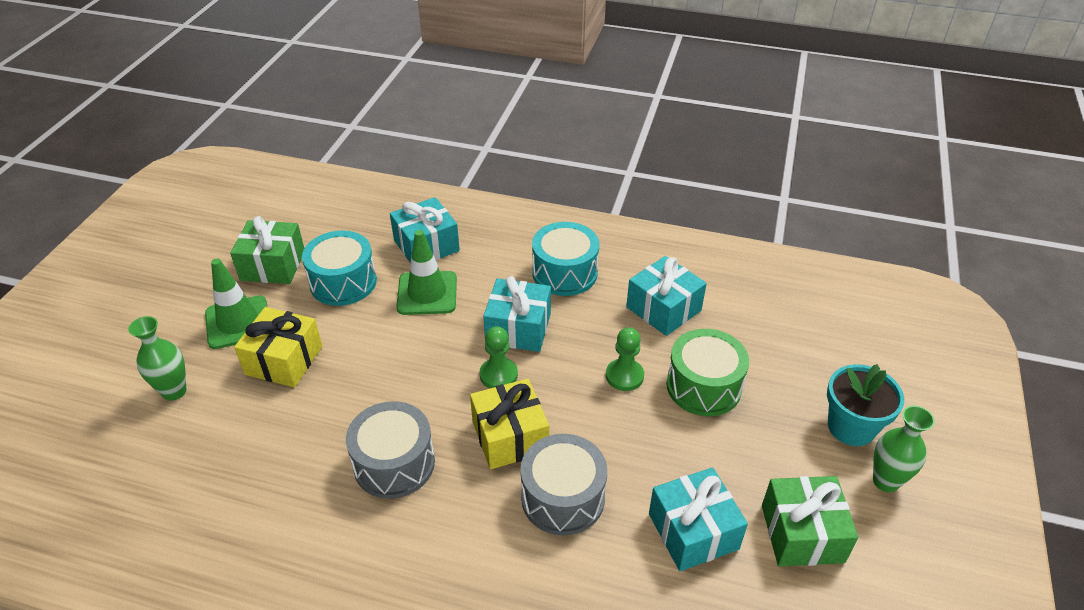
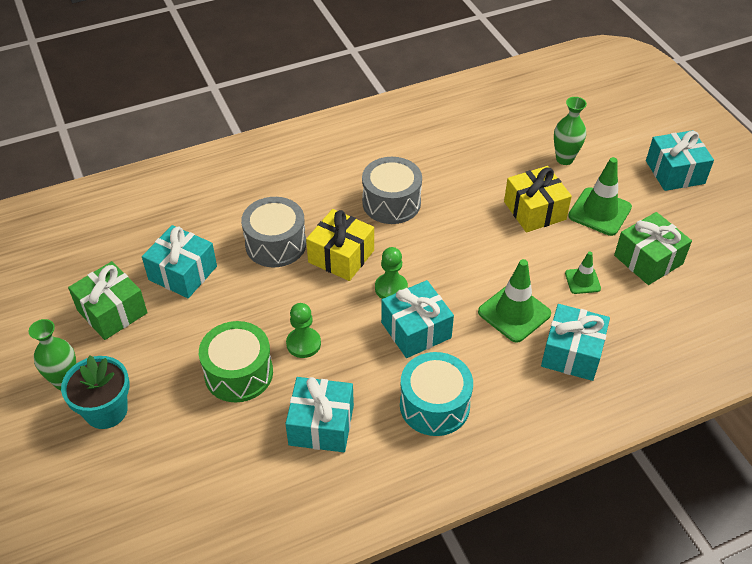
camera: 140 degrees right, 5 degrees up
turquoise drum [302,230,377,306] -> green traffic cone [565,252,601,294]
none -> turquoise gift [646,130,714,191]

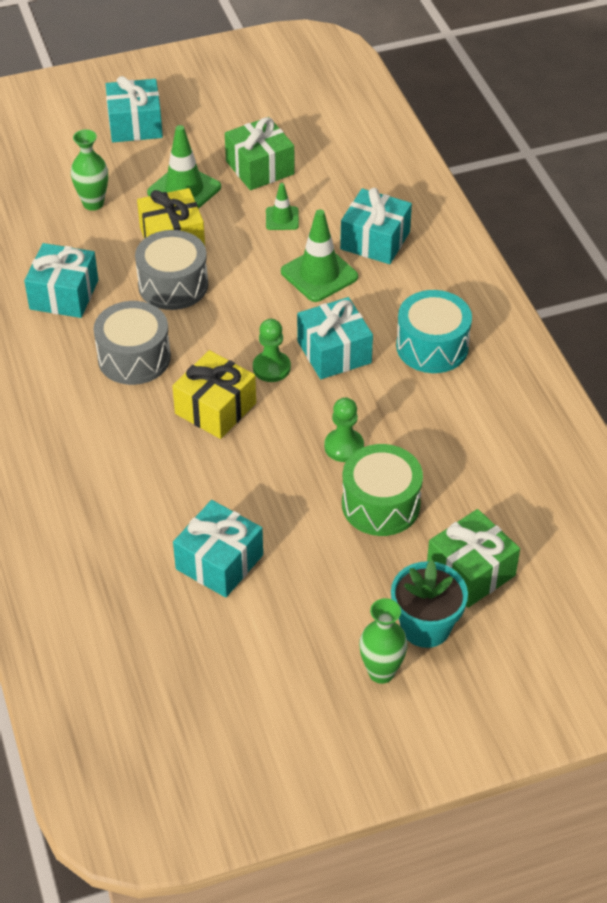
camera: 85 degrees left, 0 degrees up
green gift [68,261,148,340] -> green gift moved to [427,509,520,608]
grey drum [241,197,306,267] -> grey drum moved to [135,230,208,310]
turquoise gift [285,377,354,452] -> turquoise gift moved to [24,243,98,318]

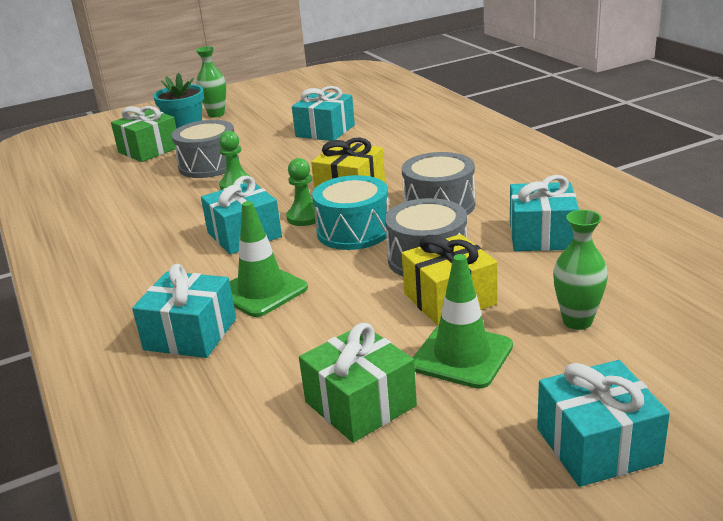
camera: 175 degrees right, 20 degrees down
green traffic cone [266,183,299,230] -> none
green drum [342,444,423,536] -> grey drum [171,120,239,178]
turquoise drum [396,290,472,373] -> turquoise drum moved to [312,175,389,250]

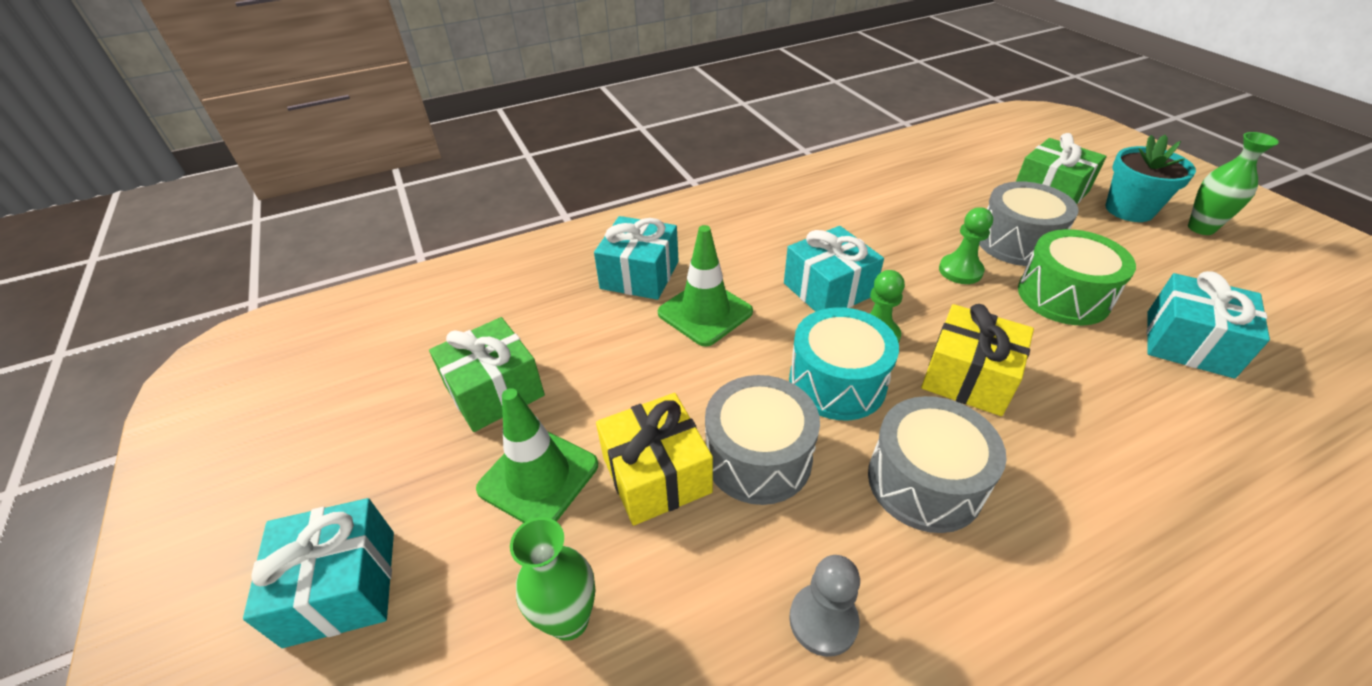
camera: 90 degrees right, 15 degrees up
turquoise gift [510,175,579,251] -> grey pawn [789,555,860,657]
none -> green drum [1018,229,1136,325]

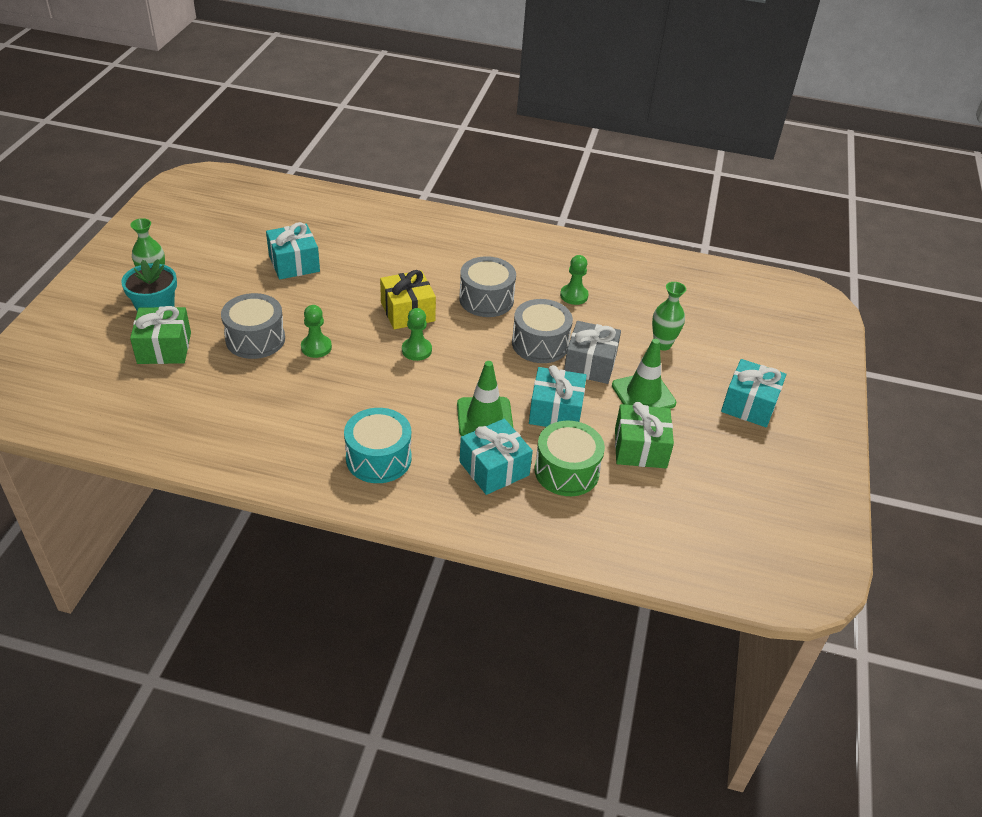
camera: 145 degrees left, 0 degrees up
yellow gift [596,393,713,526] -> grey gift [564,321,621,384]
turquoise gift [784,226,884,312] -> turquoise gift moved to [529,365,587,427]
turquoise drum [789,307,899,420] -> turquoise drum moved to [344,408,411,483]
grey pawn [789,555,860,657] -> green pawn [560,255,589,305]
green drum [1018,229,1136,325] -> green drum moved to [535,421,605,496]

